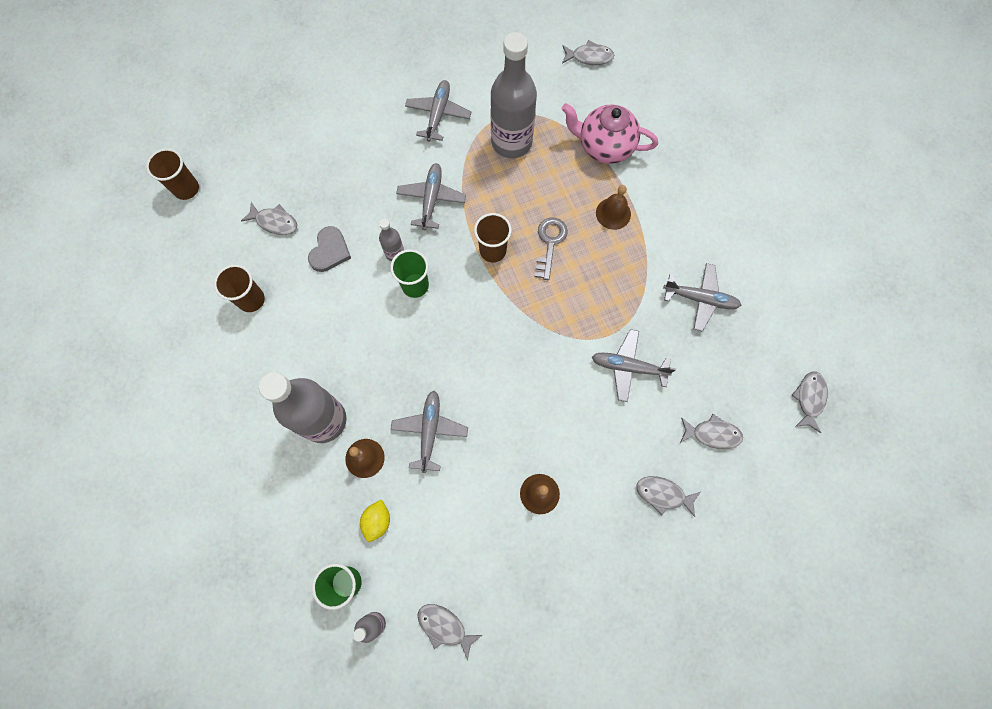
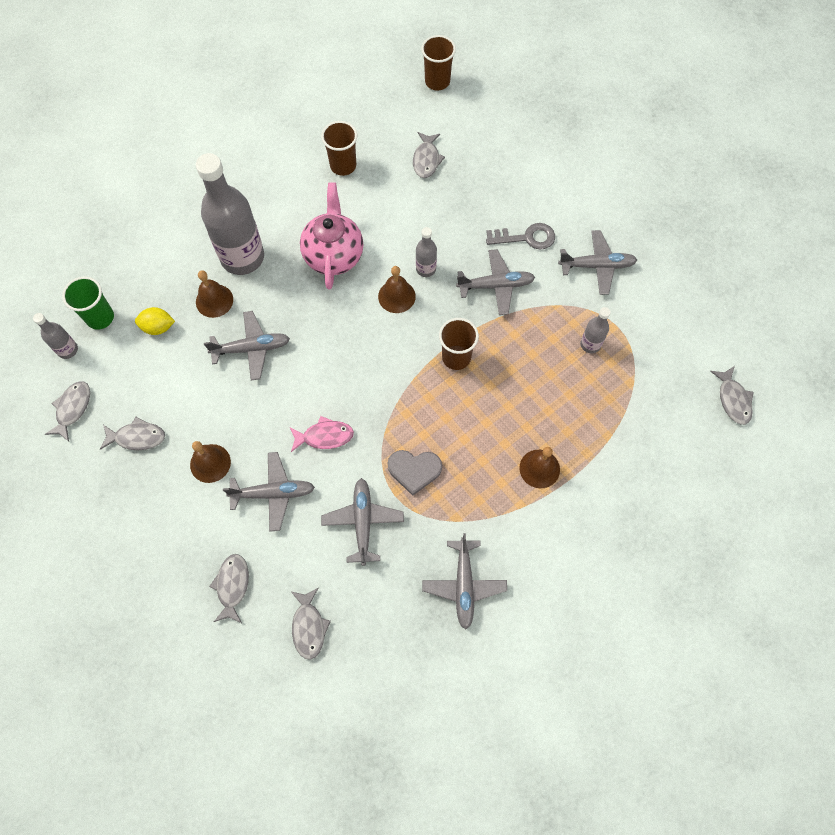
camera: 75 degrees right, 5 degrees down
grey heart [308,226,351,272] -> grey heart moved to [388,450,442,496]
green cup [390,249,429,298] -> brown bell [378,266,416,313]
grey bottle [491,32,537,158] -> grey bottle [580,307,611,353], size x0.45
grey key [535,217,568,280] -> grey key moved to [486,223,555,250]
pink teapot [562,103,658,164] -> pink teapot moved to [300,182,363,289]
grey fish [791,371,828,433] -> grey fish moved to [100,417,165,450]
none -> grey plane [223,452,315,532]
none -> pink fish [290,416,354,452]

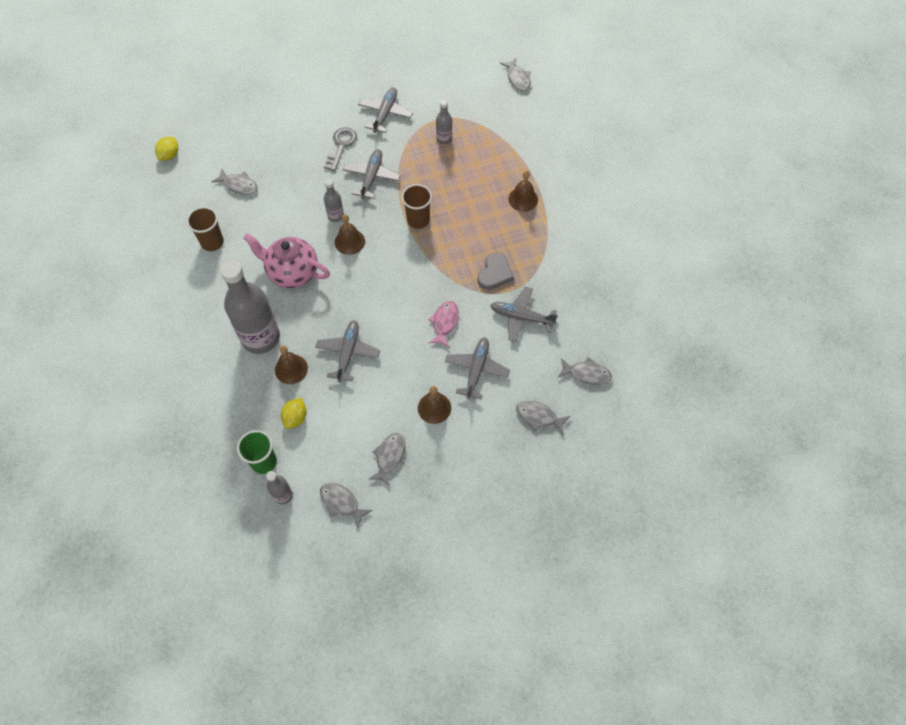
camera: 70 degrees left, 5 degrees down
brown cup [421,35,456,91] -> yellow lemon [155,137,178,160]
grey plane [422,533,507,629] -> none
grey fish [710,366,754,425] -> grey fish turned 60 degrees clockwise [500,58,531,91]

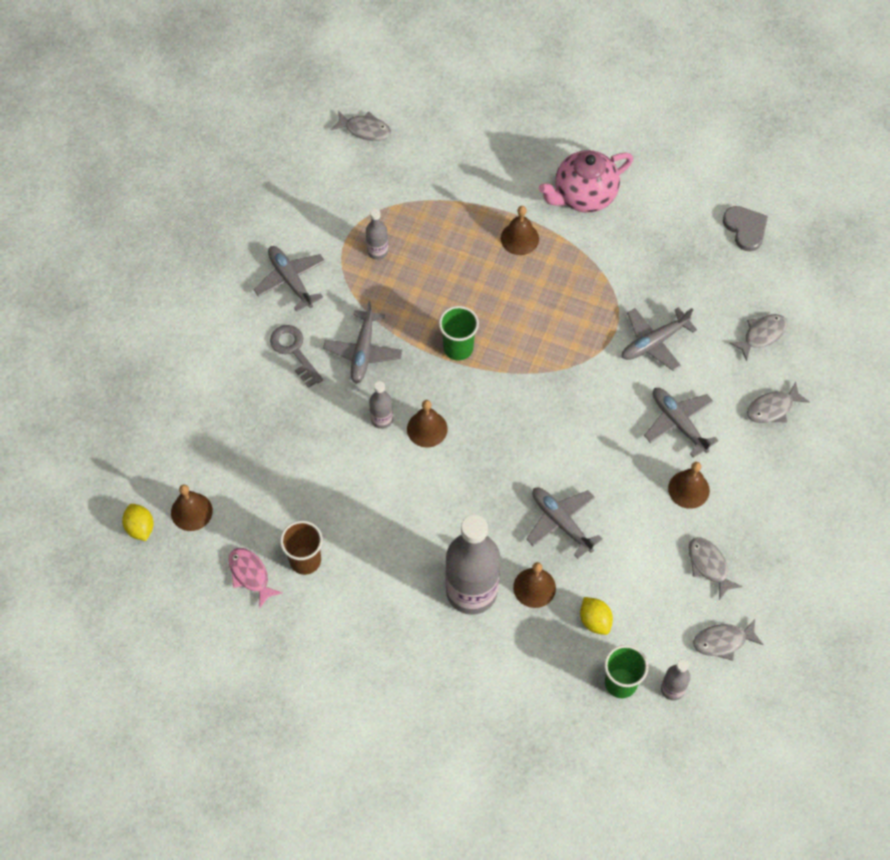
camera: 50 degrees left, 0 degrees up
grey fish [212,169,258,195] -> none
pink teapot [243,234,330,288] -> pink teapot moved to [539,150,633,213]
grey plane [343,149,401,199] -> grey plane turned 135 degrees counterclockwise [323,301,402,384]
brown cup [401,184,432,229] -> green cup [439,306,479,361]
pink fish [428,301,459,347] -> pink fish moved to [229,548,282,609]
grey heart [477,252,514,290] -> grey heart moved to [723,206,768,252]
none -> brown bell [171,484,213,531]

